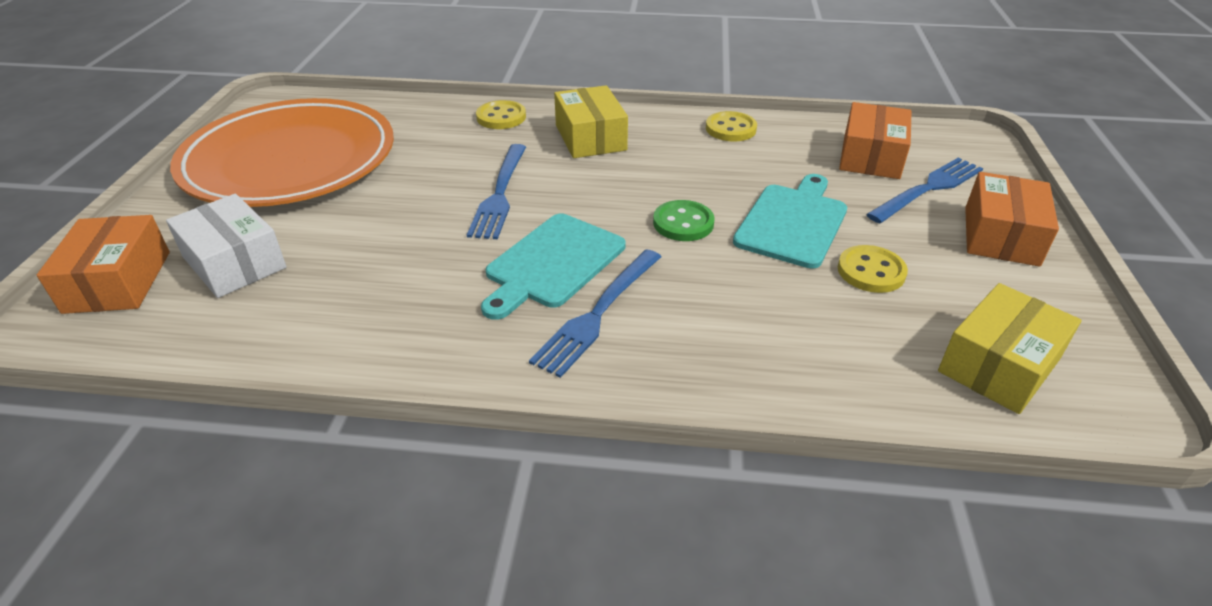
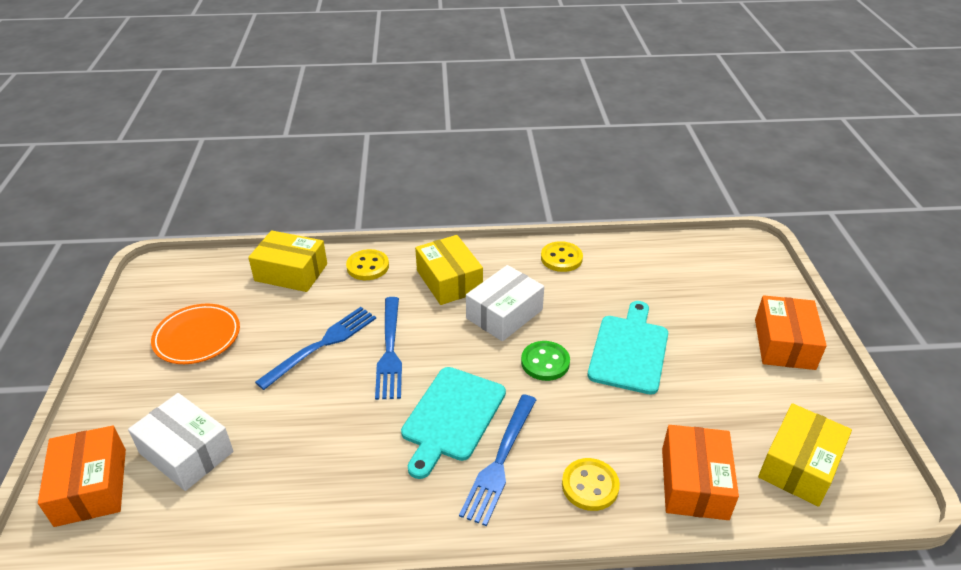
camera: 10 degrees left, 0 degrees up
orange plate [170,98,394,207] -> orange plate [151,304,240,364], size x0.47
yellow button [838,245,908,293] -> yellow button moved to [562,458,620,511]
orange box [839,102,911,179] -> orange box moved to [662,425,739,520]
blue fork [866,158,983,223] -> blue fork moved to [255,307,376,390]
none -> yellow box [248,230,327,292]
none -> white box [466,265,544,341]

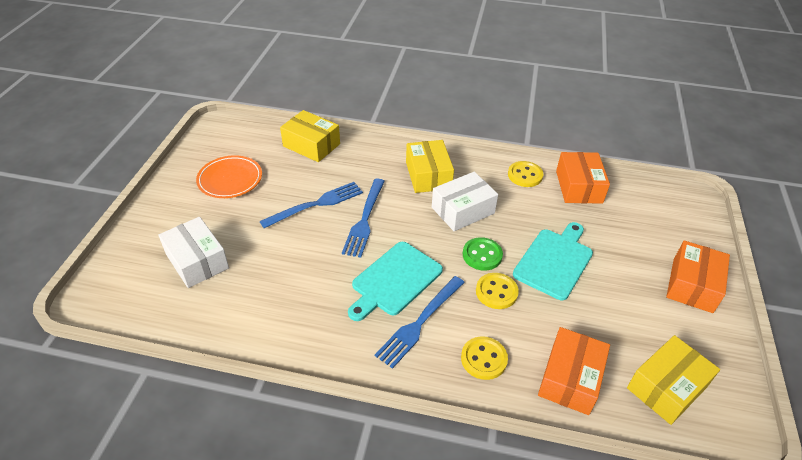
camera: 15 degrees right, 5 degrees up
orange box [38,426,126,527] -> orange box moved to [556,152,610,204]
yellow button [346,249,389,280] -> yellow button moved to [476,273,519,309]

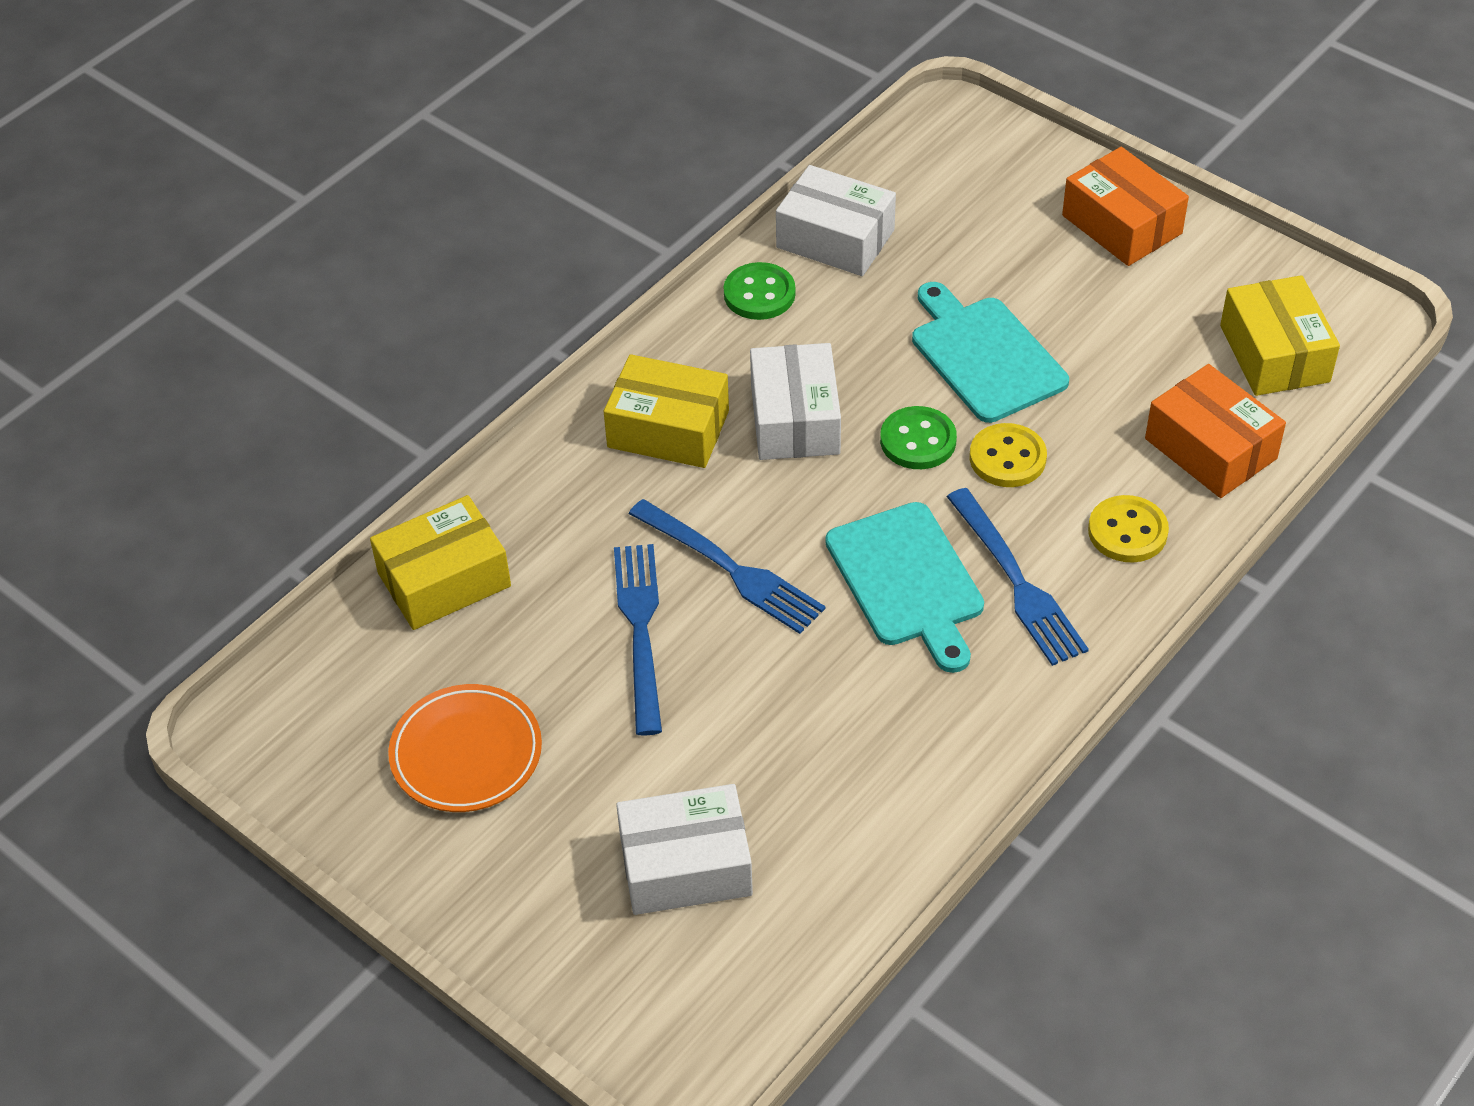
camera: 60 degrees left, 5 degrees up
yellow button [508,161,543,187] -> green button [724,262,795,320]
orange box [556,152,610,204] -> white box [776,165,896,276]

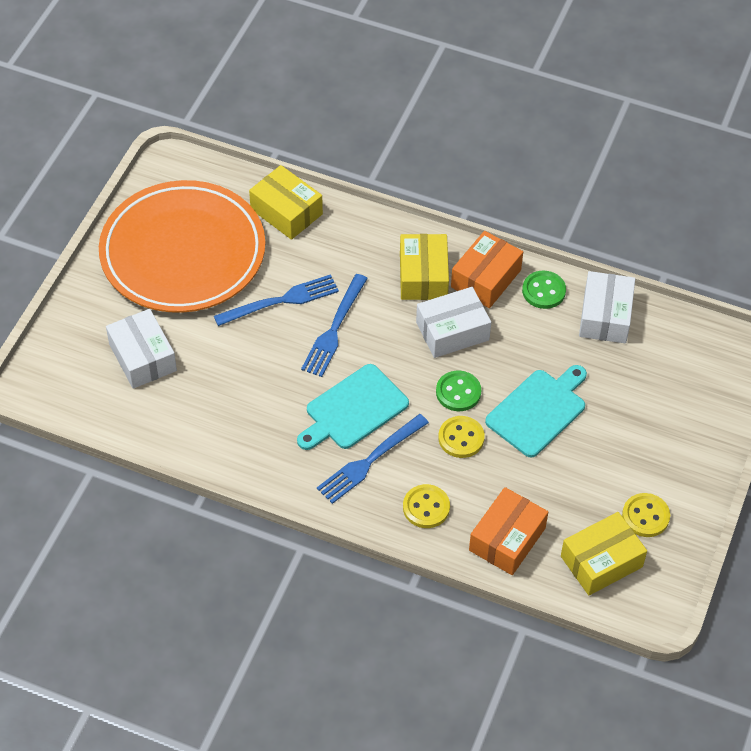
camera: 70 degrees right, 5 degrees up
orange plate [388,684,542,812] -> orange plate [99,180,265,313], size x2.13
orange box [1062,147,1189,266] -> orange box moved to [451,231,523,308]
none -> yellow button [622,493,670,537]

